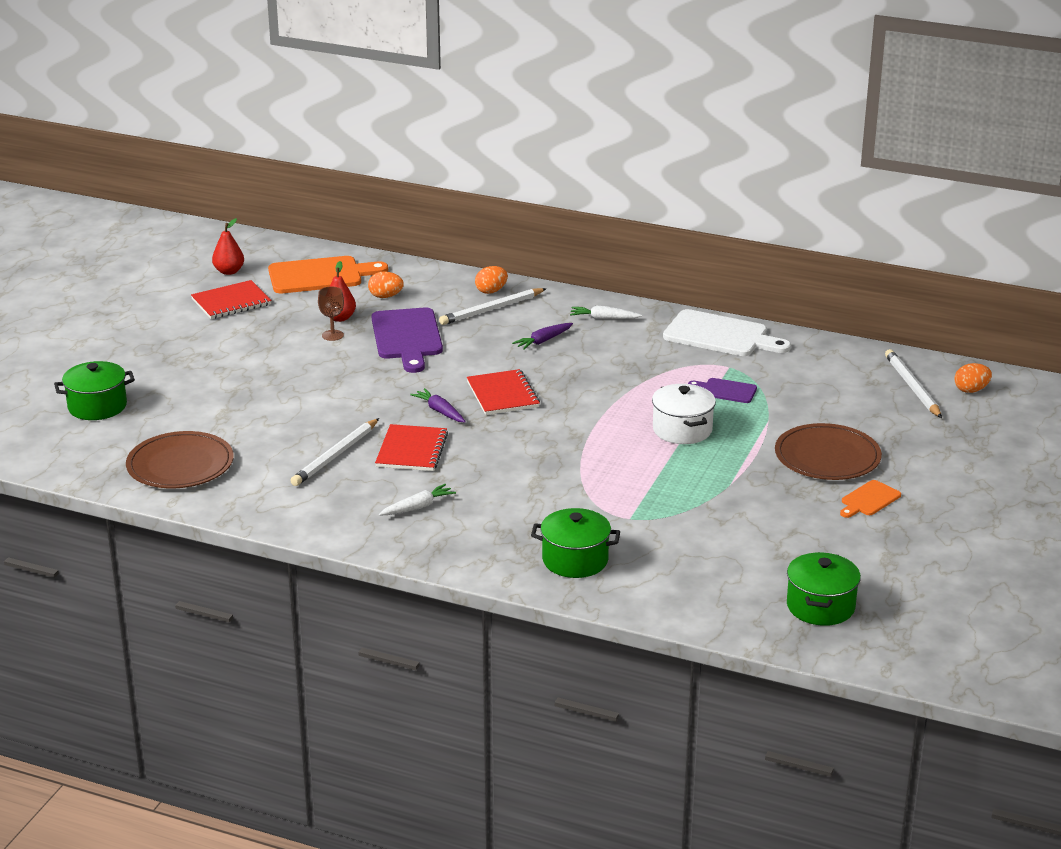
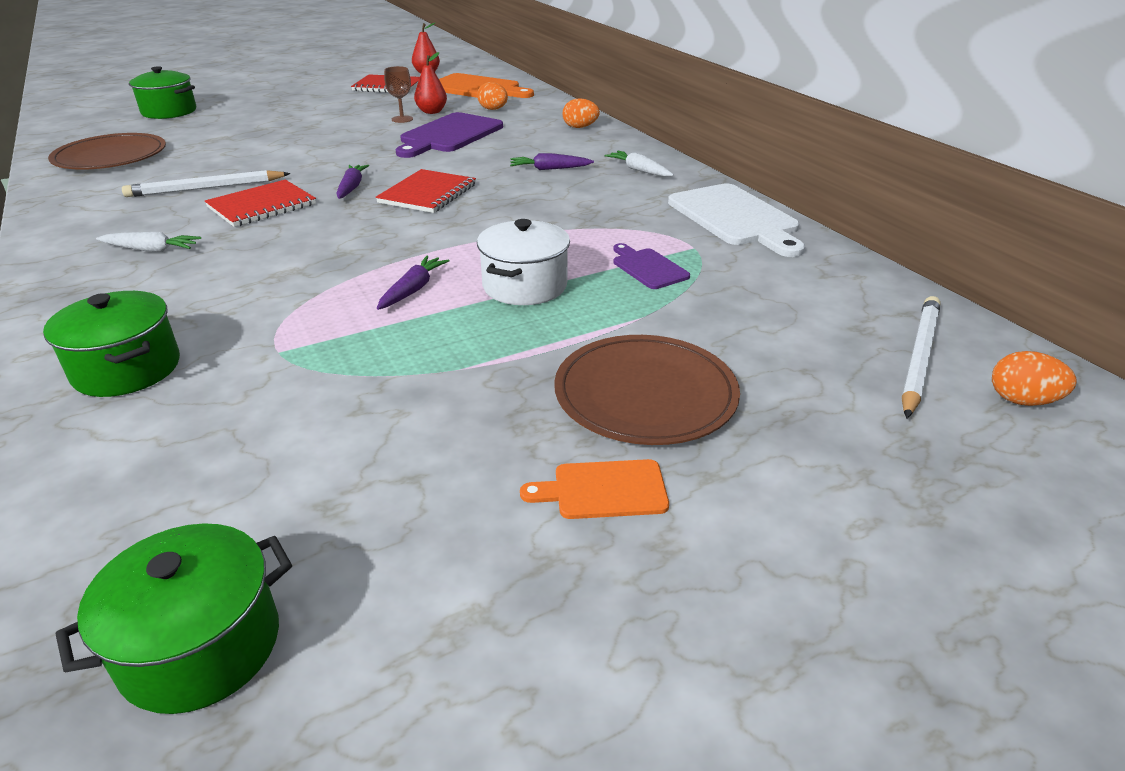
camera: 40 degrees right, 5 degrees up
white pencil [439,288,547,325] -> none
none -> purple carrot [377,256,450,310]

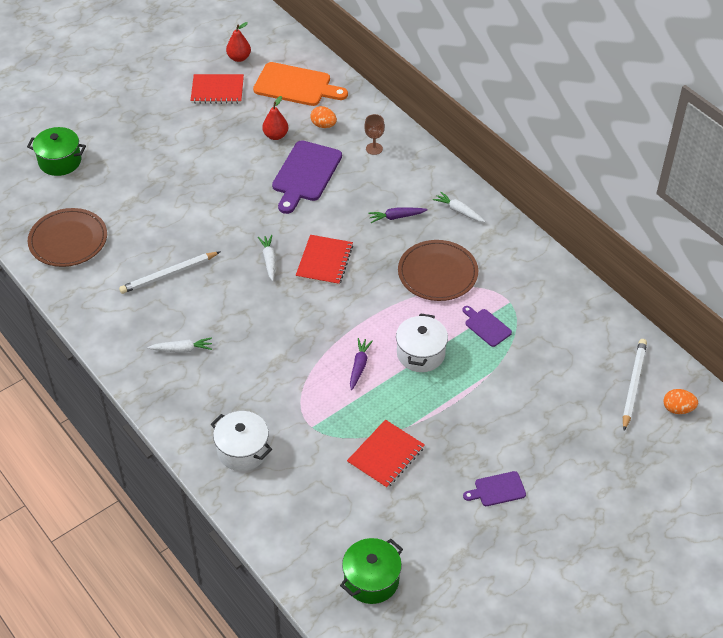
camera: 10 degrees left, 15 degrees up
green pot [43,291,180,397] -> white pot [211,411,272,471]
red notebook [205,180,316,227] -> red notebook moved to [347,420,425,489]
purple carrot [337,165,369,199] -> white carrot [258,235,276,281]
brown goblet [384,66,413,123] -> brown goblet moved to [364,114,385,155]
orange cutting board [520,459,669,519] -> purple cutting board [463,471,526,506]
brown plate [554,335,740,445] -> brown plate moved to [398,240,478,301]
orange egg [563,98,600,128] -> none
white cutting board [668,183,805,257] -> none

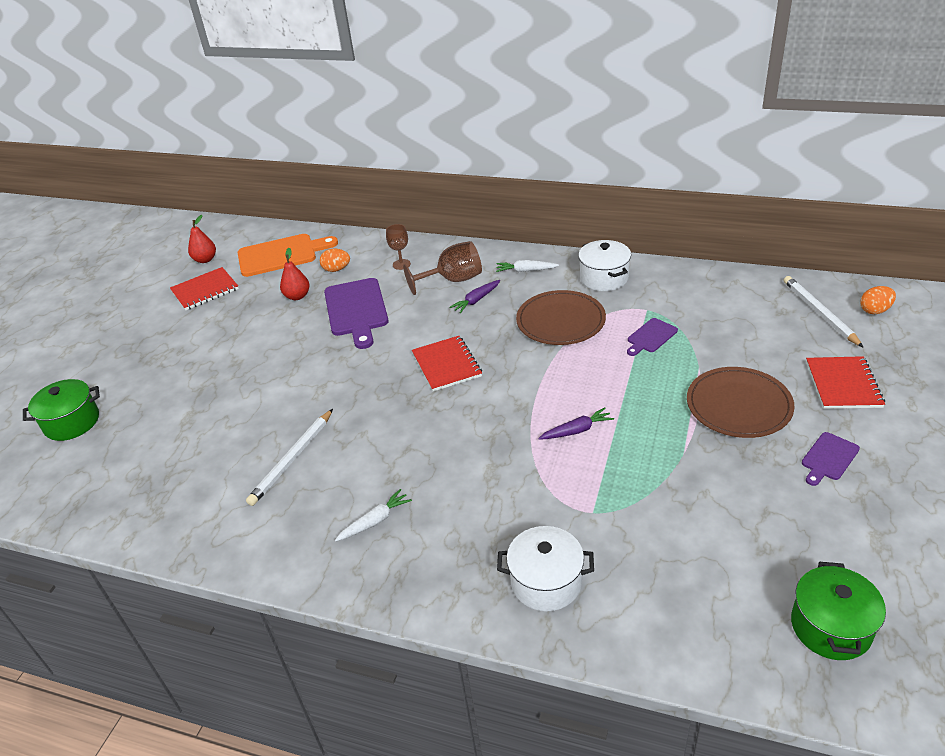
camera: 30 degrees left, 10 degrees down
brown plate [28,208,107,267] -> brown plate moved to [687,367,794,438]
white carrot [258,235,276,281] -> none
red notebook [347,420,425,489] -> red notebook moved to [806,356,885,409]
purple carrot [350,338,373,390] -> purple carrot turned 90 degrees clockwise [538,408,614,440]
white pot [396,313,448,372] -> white pot moved to [578,240,631,291]
purple cutting board [462,306,512,347] -> purple cutting board turned 60 degrees counterclockwise [627,318,678,356]
none -> brown goblet [403,241,482,295]

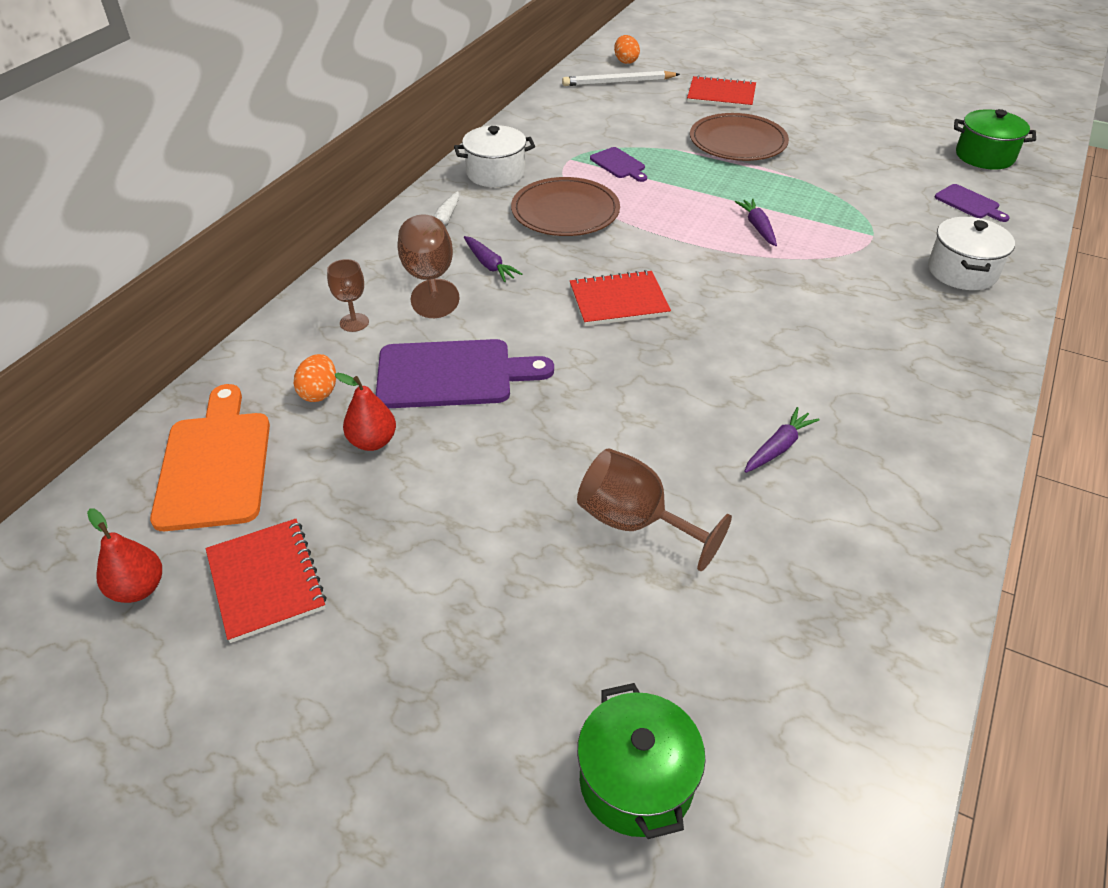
camera: 85 degrees left, 5 degrees up
white pencil [246,409,333,506] -> purple carrot [744,407,820,473]
white carrot [335,489,412,542] -> none
purple cutting board [802,432,860,486] -> purple cutting board moved to [935,184,1010,222]
none -> brown goblet [577,448,732,571]

